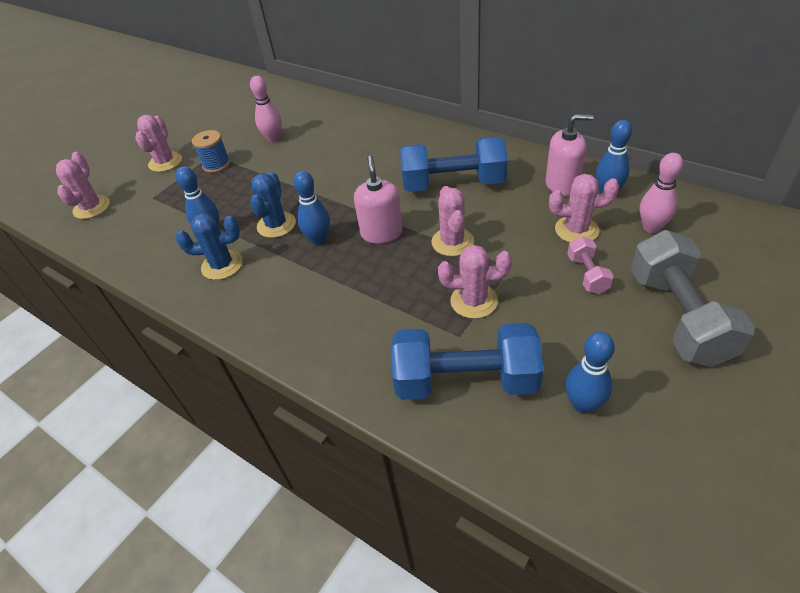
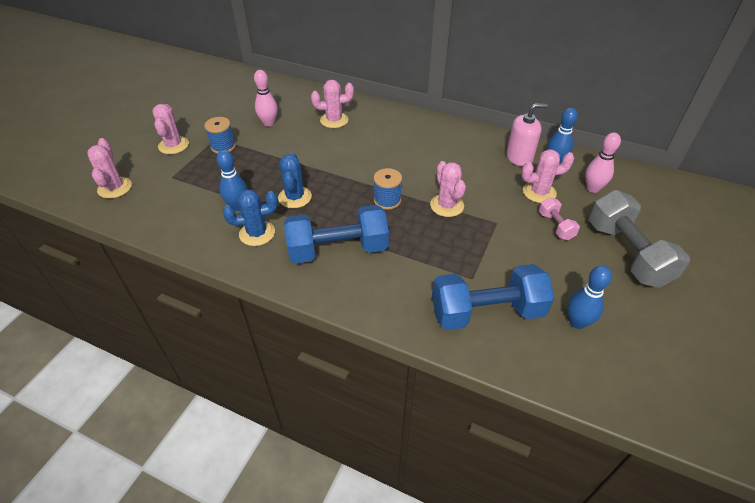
camera: 15 degrees left, 0 degrees up
blue bowling pin [293,171,330,245] -> none
pink soap dispenser [354,156,403,244] -> blue spool [374,168,402,210]
blue dumbbell [400,136,508,192] -> blue dumbbell moved to [284,205,389,264]
pink cactus [438,245,512,319] -> pink cactus moved to [311,80,354,128]

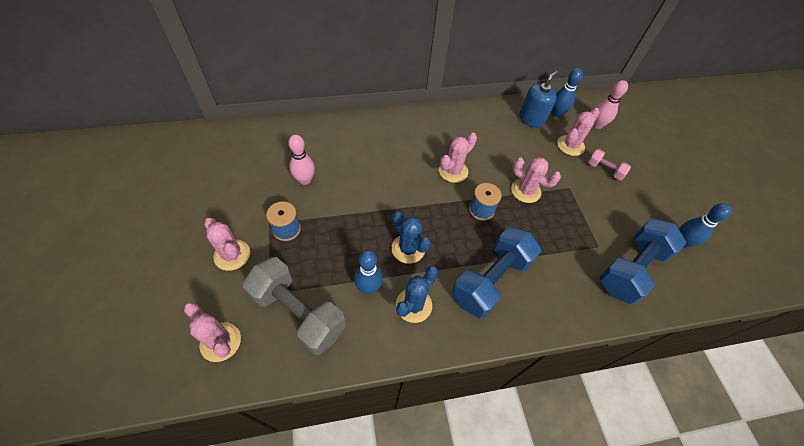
camera: 40 degrees left, 10 degrees up
pink cactus [311,80,354,128] -> pink cactus moved to [439,133,477,183]
pink soap dispenser [506,103,548,166] -> blue soap dispenser [519,71,558,128]
grey dumbbell [589,190,690,288] -> grey dumbbell moved to [243,257,346,355]

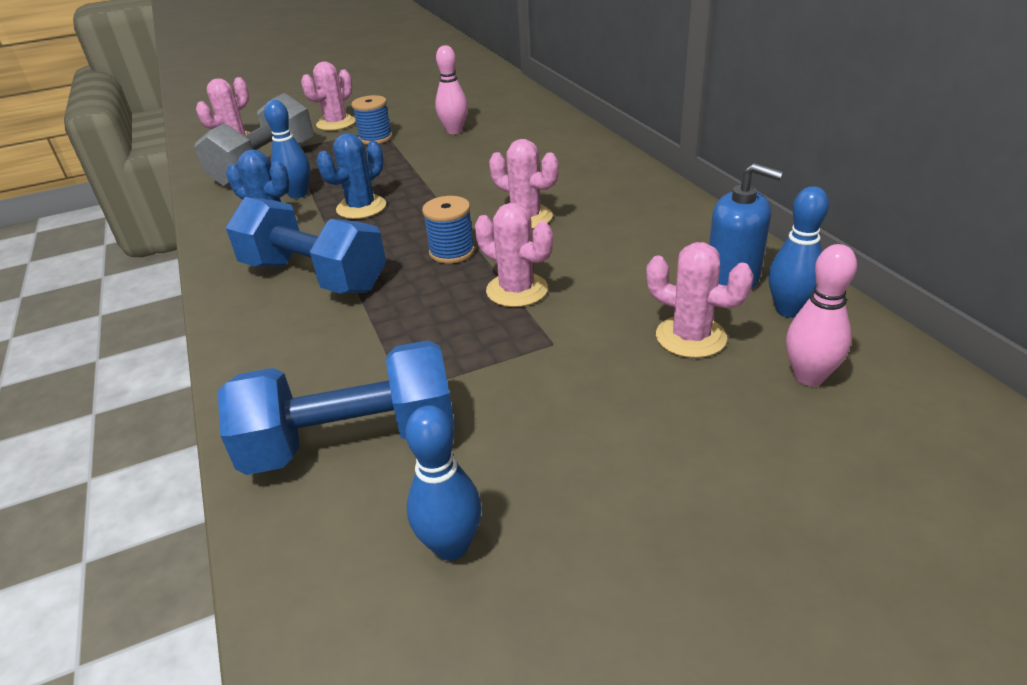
camera: 85 degrees right, 20 degrees down
pink cactus [511,157,561,203] -> pink cactus turned 75 degrees counterclockwise [475,203,553,307]
pink dumbbell [588,149,631,180] -> none
blue dumbbell [600,218,687,304] -> blue dumbbell turned 45 degrees counterclockwise [218,340,455,475]

